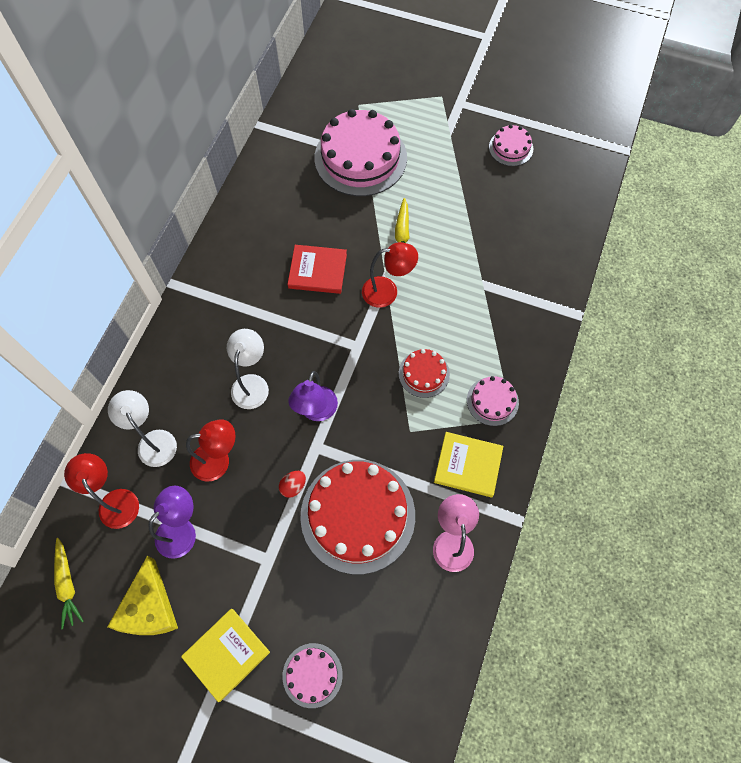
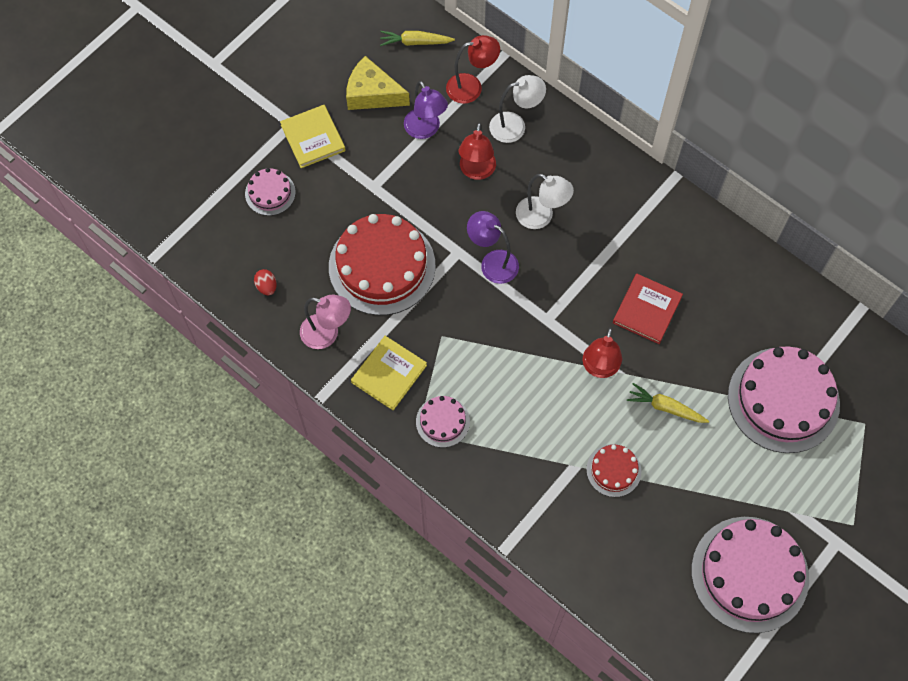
camera: 110 degrees right, 0 degrees up
red egg [279,471,306,498] -> red egg moved to [254,269,276,296]
red cake [399,349,450,398] -> red cake moved to [586,444,641,497]
pink cake [489,125,533,166] -> pink cake [691,517,809,633], size x2.07

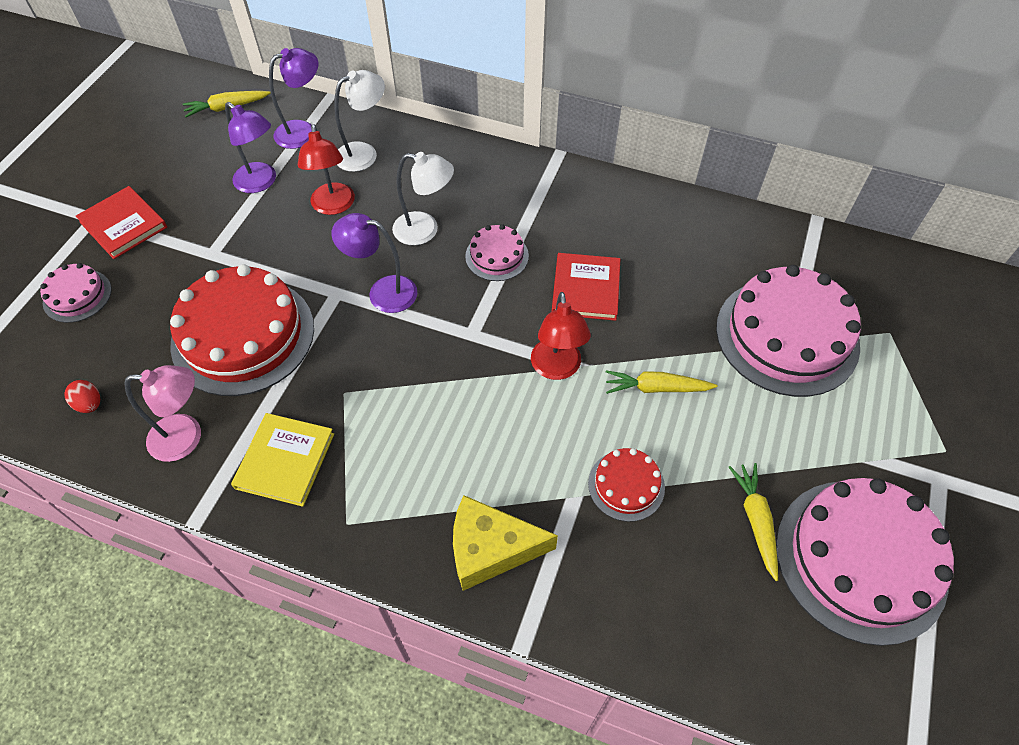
camera: 20 degrees left, 10 degrees down
yellow book [280,105,346,168] -> red book [76,186,167,259]
yellow cheese [346,56,410,110] -> yellow cheese moved to [453,495,558,591]
pink cake [416,396,470,448] -> pink cake moved to [465,224,529,281]
red lamp [446,35,500,104] -> purple lamp [269,48,318,149]
none -> yellow carrot [729,463,778,581]

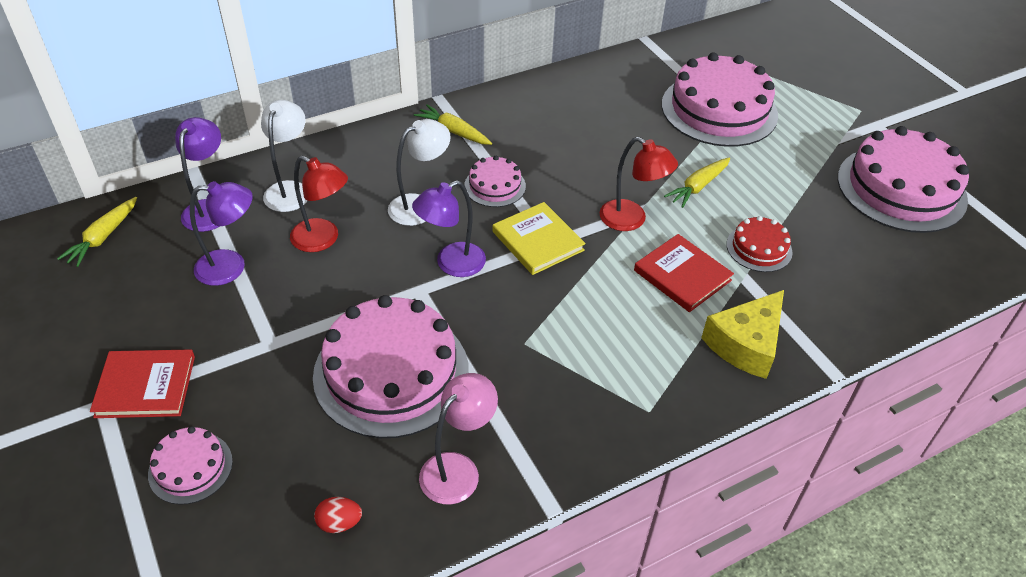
camera: 50 degrees left, 10 degrees down
red cake [170,264,314,396] -> pink cake [313,295,469,438]
yellow book [231,413,334,507] -> yellow book moved to [493,202,586,275]
red book [552,253,620,321] -> red book moved to [634,234,734,312]
yellow carrot [729,463,778,581] -> yellow carrot moved to [414,104,492,145]

